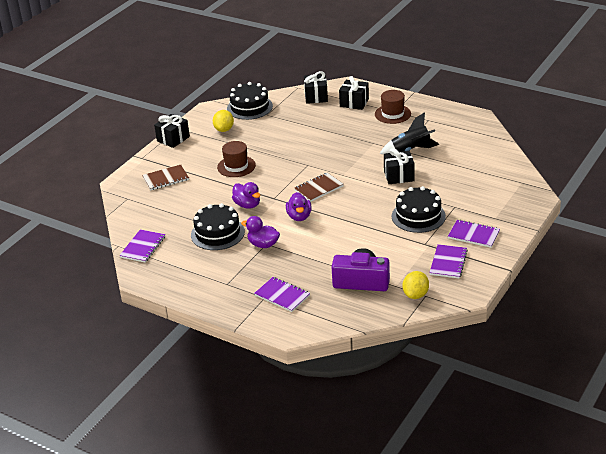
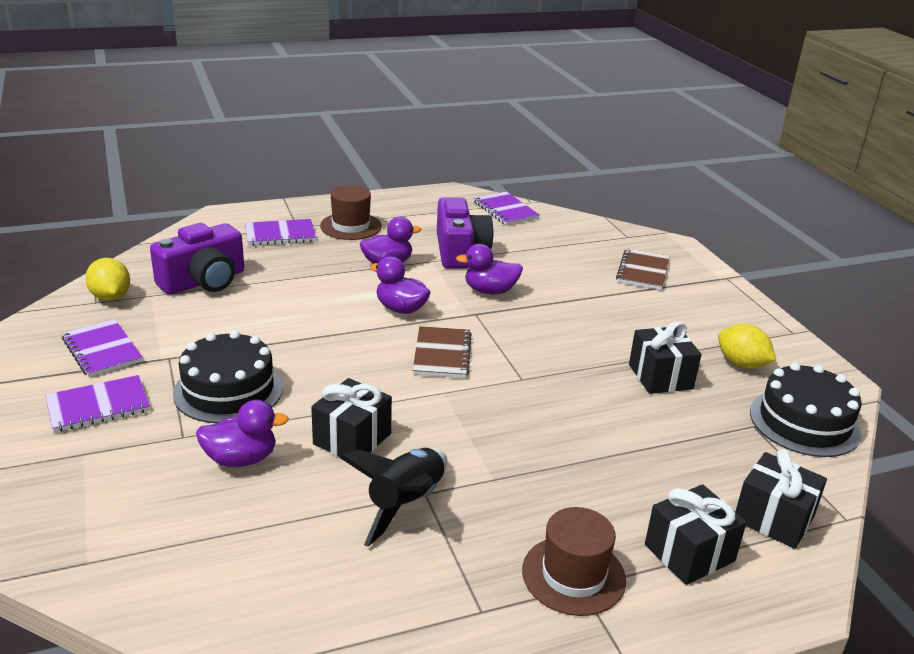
camera: 125 degrees right, 5 degrees down
black gift [154,114,190,148] -> black gift moved to [629,322,702,394]
black cake [191,203,245,250] -> purple camera [437,197,494,269]
brown hat [217,141,256,177] -> brown hat moved to [320,185,382,240]
none -> purple duck [196,400,289,467]

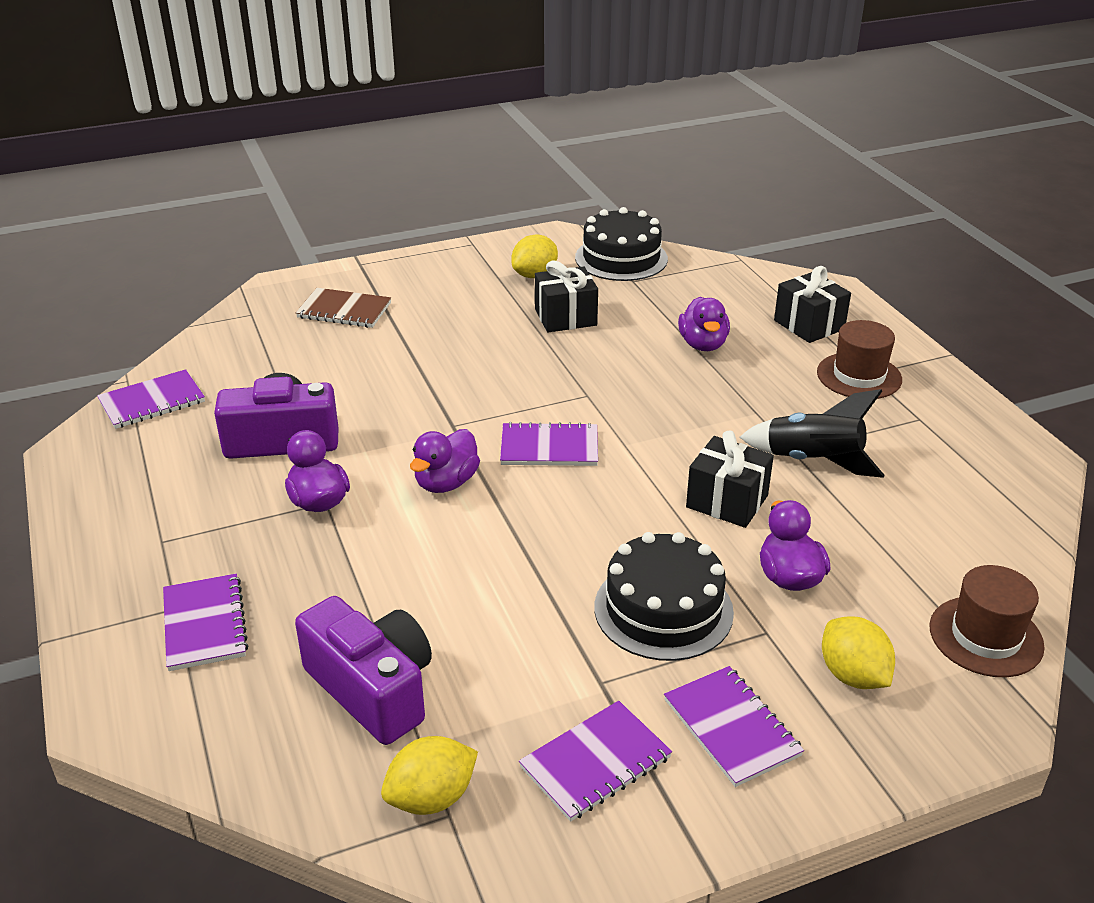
camera: 90 degrees left, 5 degrees up
brown hat [320,185,382,240] -> brown hat moved to [929,565,1045,677]
brown notebook [412,326,472,378] -> purple notebook [500,422,598,466]
purple duck [456,244,523,294] -> purple duck moved to [678,297,730,351]
black gift [735,449,827,549] -> none
none -> yellow lemon [822,616,895,689]

